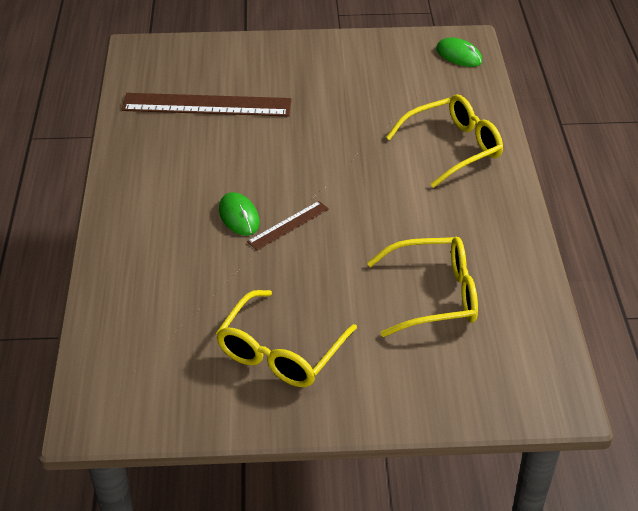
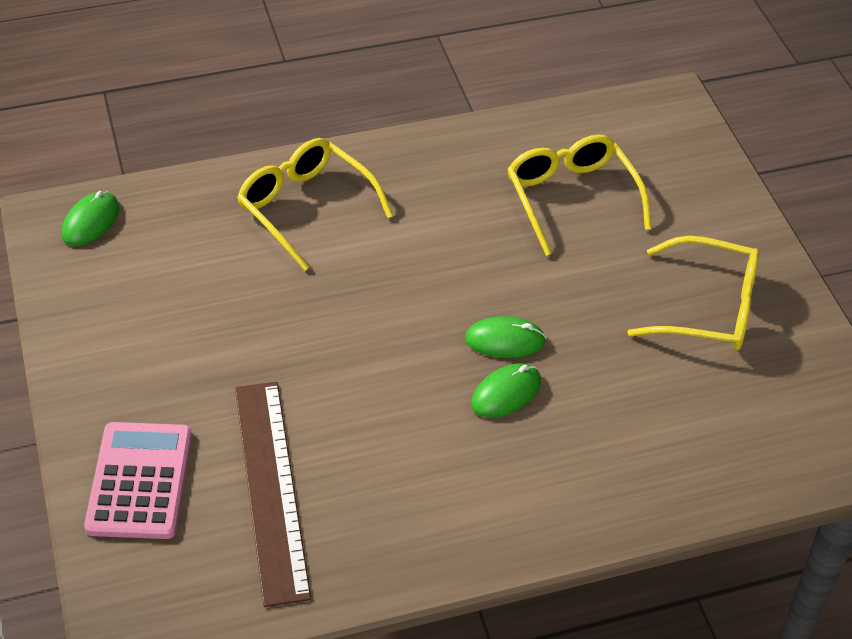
camera: 105 degrees left, 5 degrees up
brown ruler [247,201,329,250] -> green mouse [465,316,546,358]
none -> pink calculator [84,422,192,539]

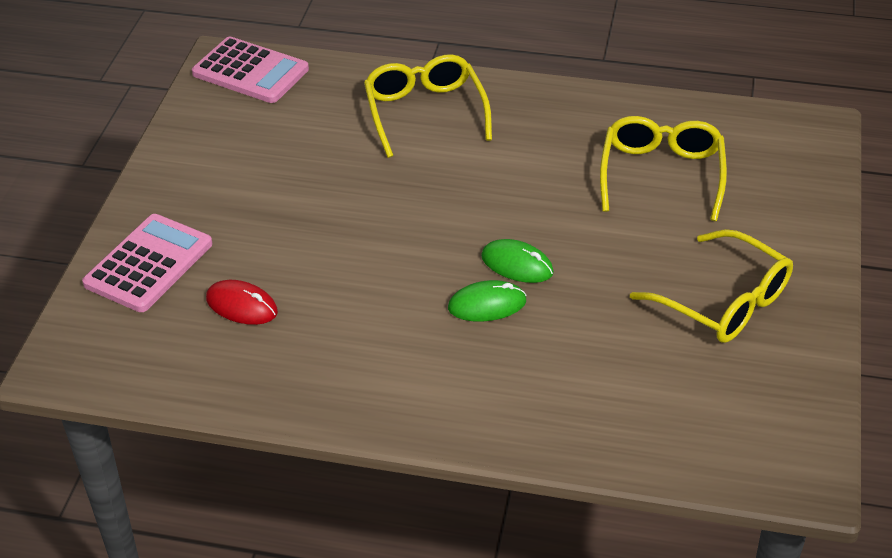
camera: 30 degrees right, 5 degrees down
green mouse [62,191,119,246] -> pink calculator [192,37,309,103]
brown ruler [235,382,311,607] -> red mouse [206,280,278,325]

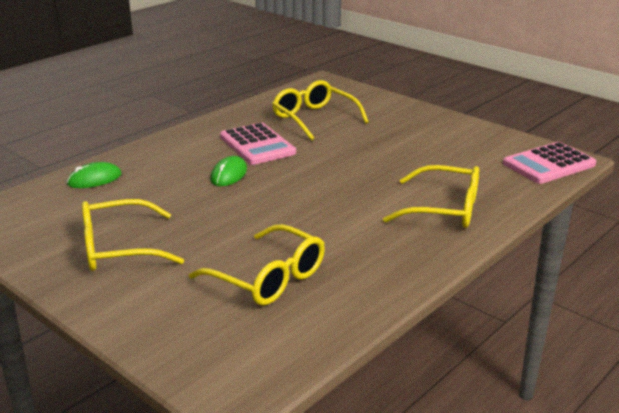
camera: 120 degrees right, 15 degrees down
pink calculator [82,214,212,312] -> pink calculator moved to [220,123,296,165]
red mouse [206,280,278,325] -> yellow glasses [272,80,369,141]
green mouse [481,239,554,283] -> green mouse moved to [67,162,122,188]

